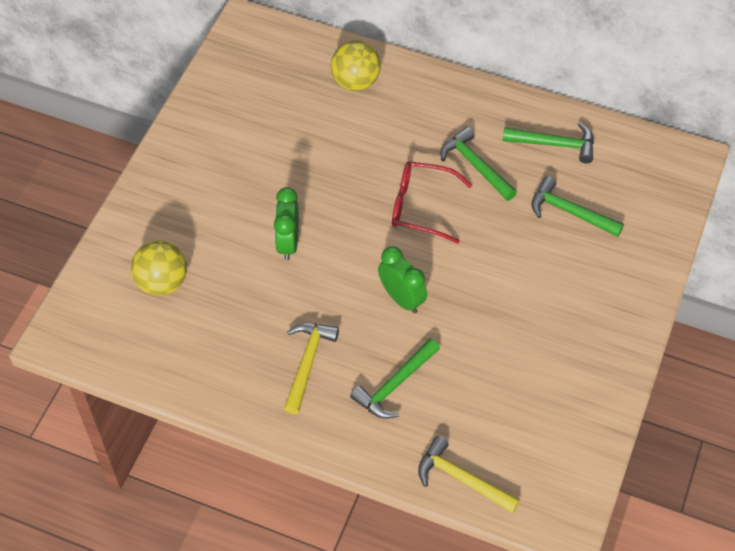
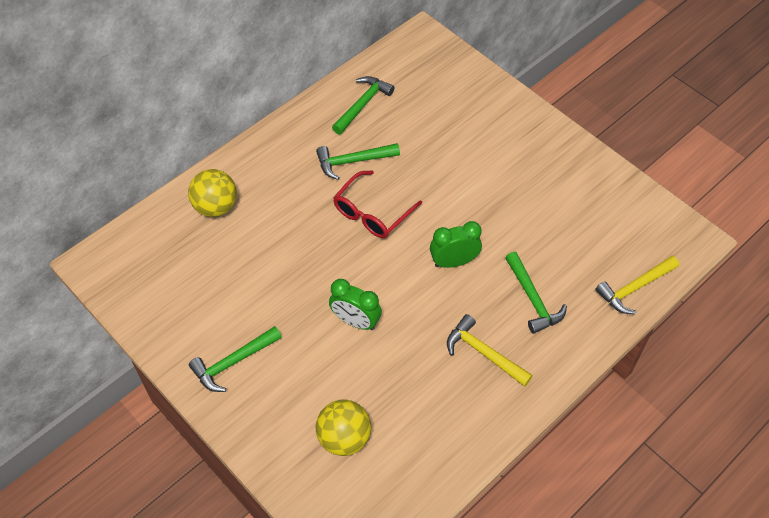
camera: 65 degrees left, 0 degrees up
green hammer [531,176,624,237] -> green hammer moved to [189,326,282,392]

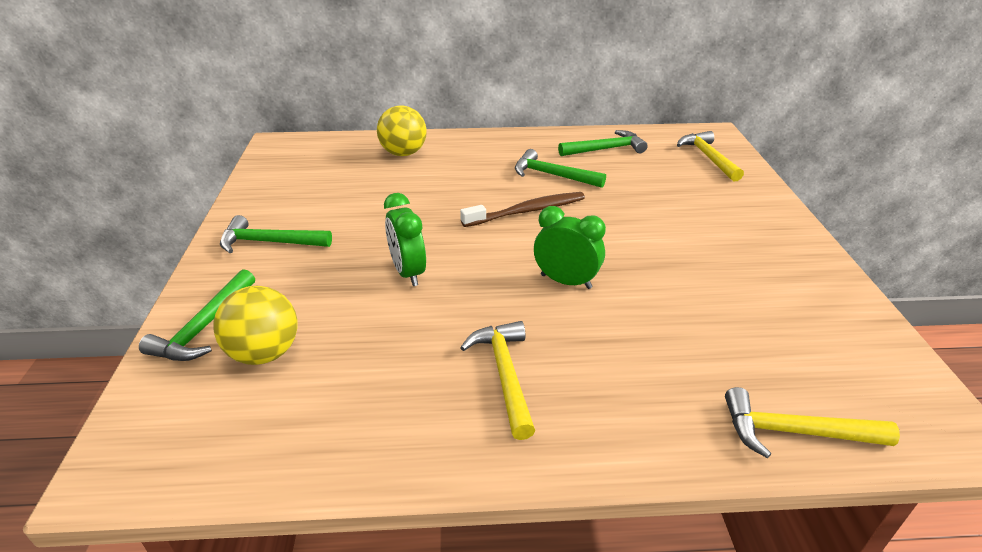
camera: 40 degrees right, 20 degrees down
red glasses [333,171,422,238] -> brown toothbrush [460,192,585,227]
green hammer [505,252,567,334] -> green hammer moved to [139,269,255,361]
none -> yellow hammer [677,131,744,182]

